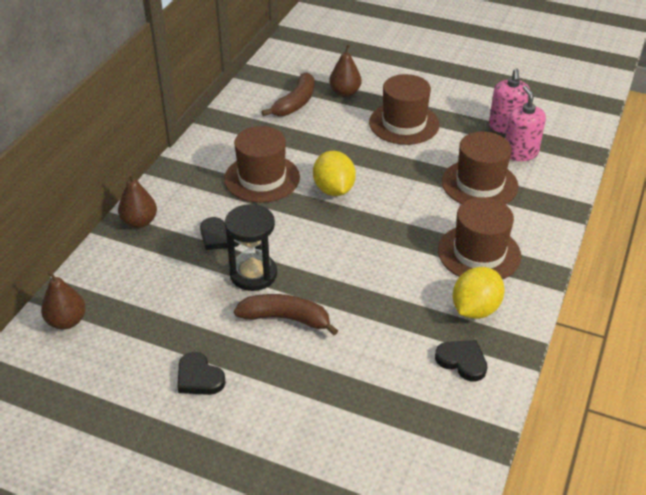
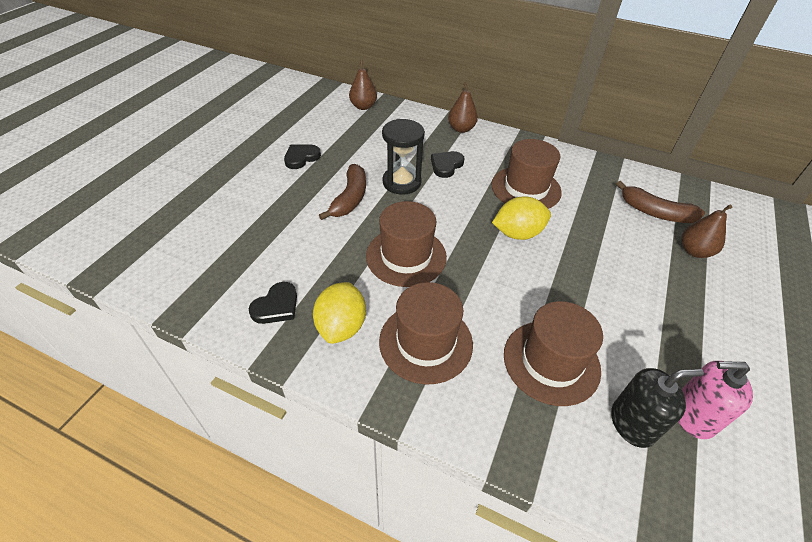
camera: 90 degrees right, 5 degrees up
brown hat [369,74,440,145] -> brown hat moved to [366,201,447,287]
yellow lemon [453,267,505,319] -> yellow lemon turned 60 degrees clockwise [313,282,366,344]
pink soap dispenser [505,86,546,161] -> black soap dispenser [611,368,704,448]

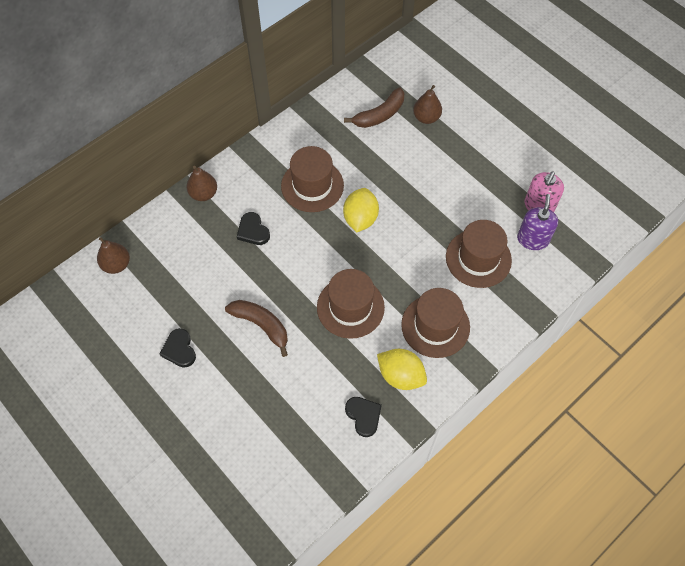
camera: 65 degrees left, 15 degrees up
black hourglass [382,119,425,195] -> none
black soap dispenser [611,368,704,448] -> purple soap dispenser [517,194,558,250]

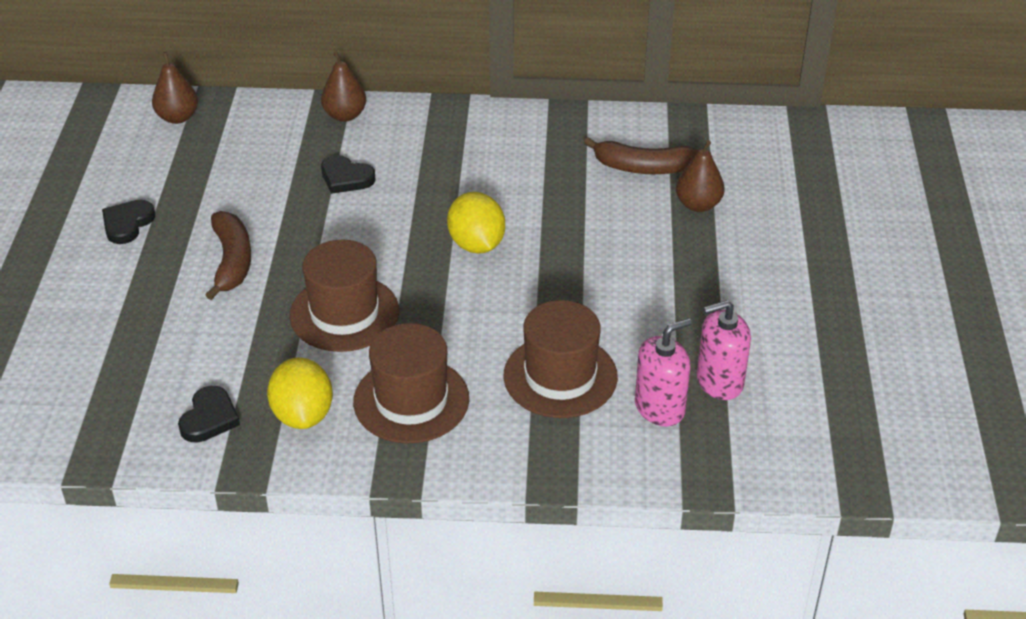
camera: 45 degrees right, 20 degrees down
black heart [237,212,270,245] -> black heart turned 75 degrees counterclockwise [321,155,375,194]
brown hat [281,146,344,212] -> none
yellow lemon [343,188,379,232] -> yellow lemon turned 75 degrees counterclockwise [447,192,505,254]
purple soap dispenser [517,194,558,250] -> pink soap dispenser [635,318,692,427]

